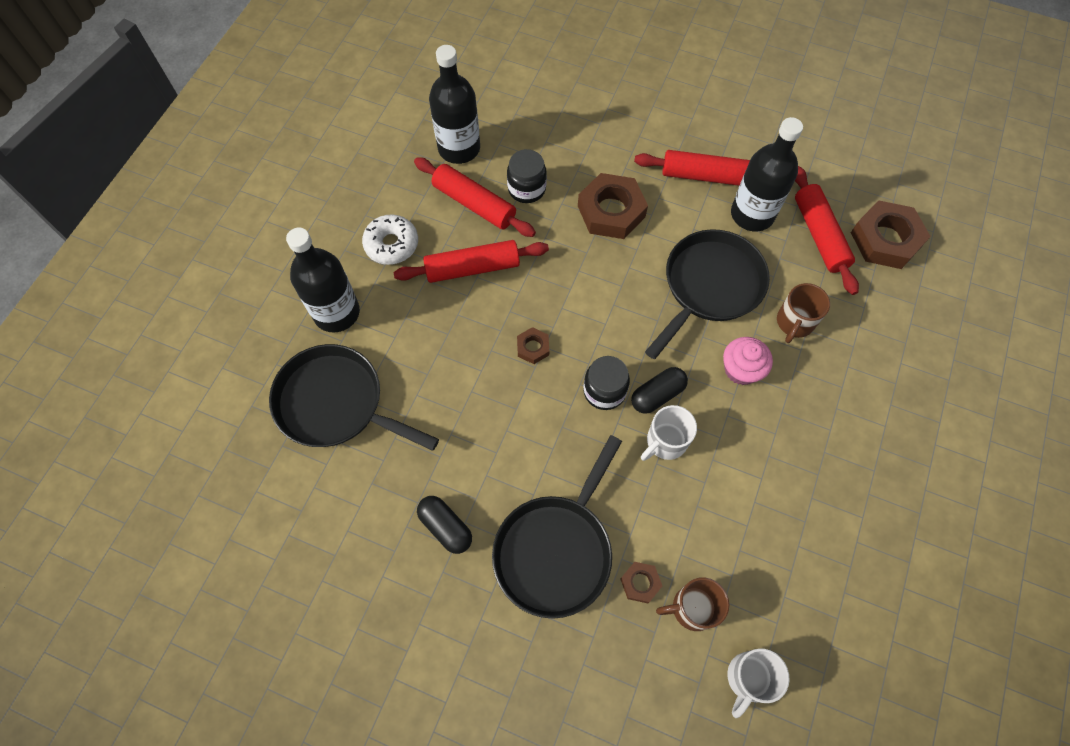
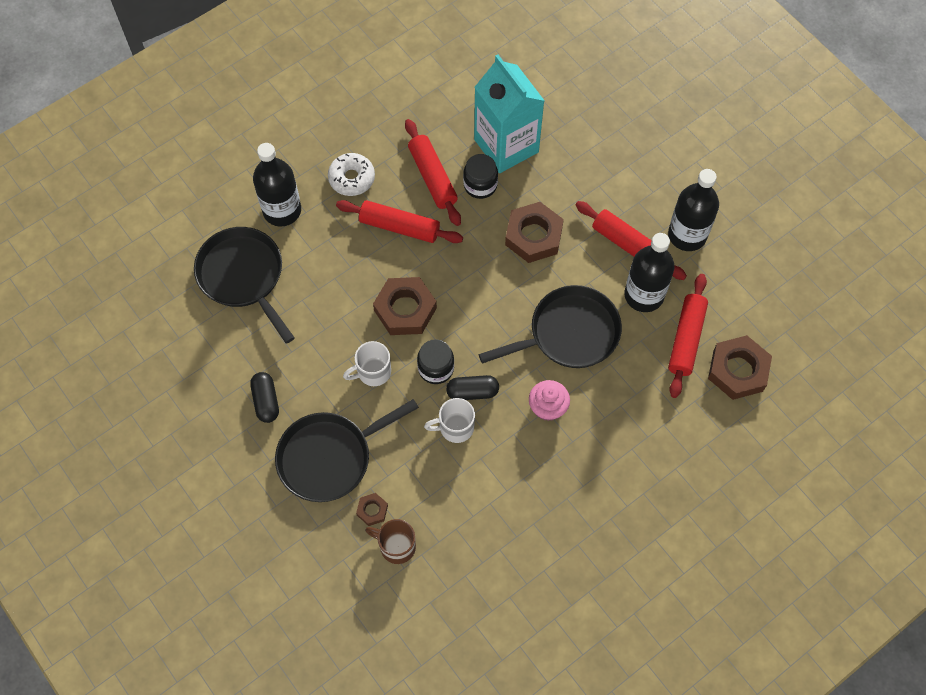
camera: 30 degrees right, 0 degrees up
black bottle [429,45,480,164] -> black bottle moved to [668,169,719,251]
brown nut [517,327,549,364] -> brown nut [373,277,437,335], size x2.06
white mug [727,648,790,718] -> white mug moved to [343,341,391,386]
brown mug [777,283,830,343] -> none
none -> turquoise carton [474,54,545,173]

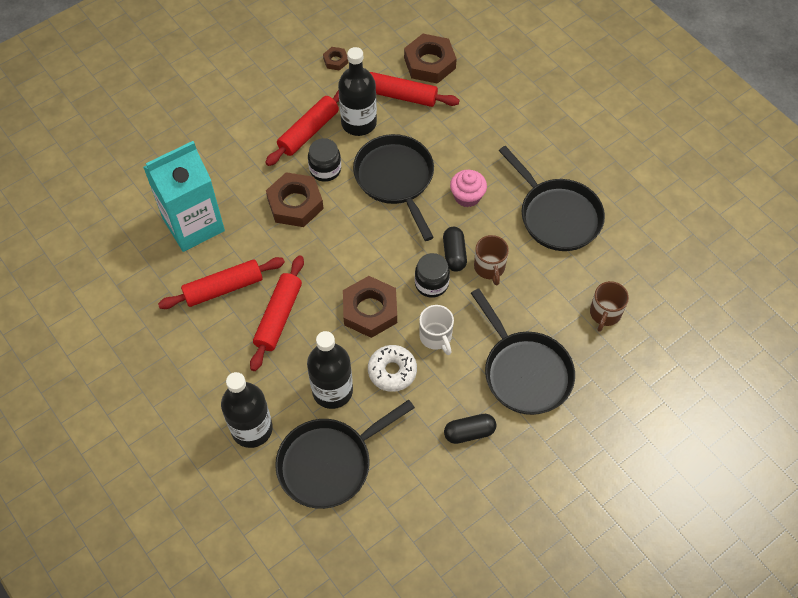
camera: 90 degrees left, 5 degrees down
white donut [328,153,375,196] -> white donut moved to [368,345,417,392]
brown nut [356,493,388,526] -> brown nut moved to [323,47,348,71]
white mug [424,398,475,443] -> brown mug [474,235,509,286]
black jar [463,154,498,199] -> black jar moved to [308,138,341,182]
black bottle [668,169,719,251] -> black bottle moved to [307,331,353,409]
none -> black pan [499,146,605,251]

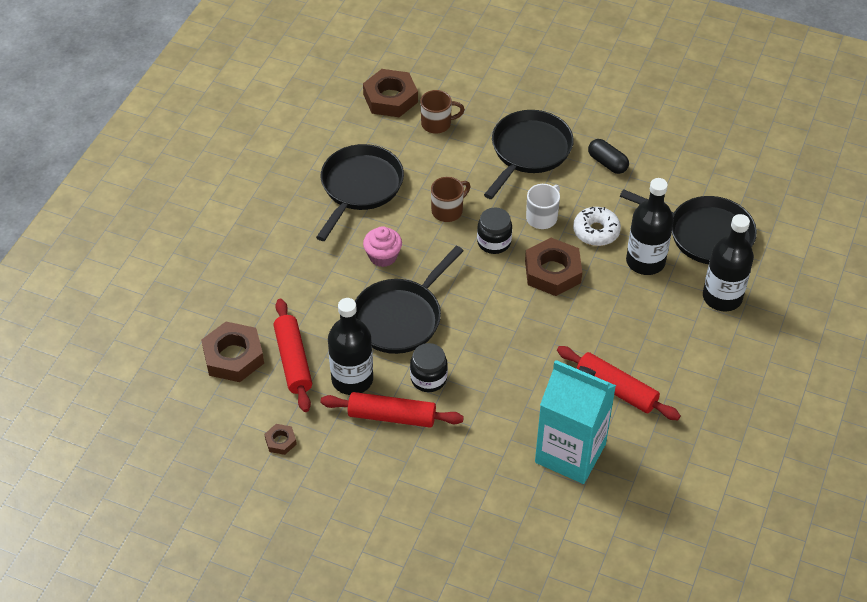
camera: 120 degrees left, 10 degrees down
red rolling pin [250,255,304,371] -> none
brown nut [266,172,324,227] -> brown nut moved to [363,69,418,117]
black capsule [443,227,467,272] -> none

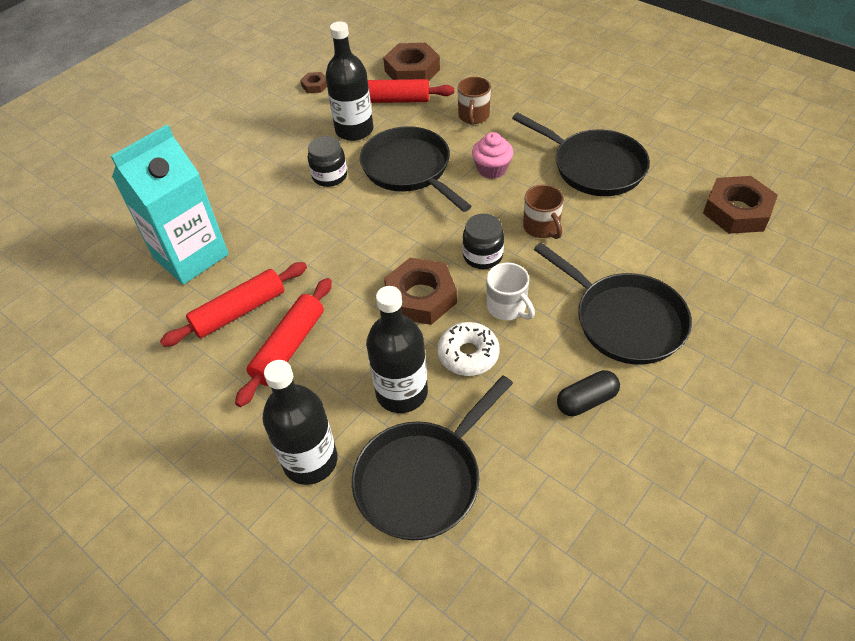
camera: 110 degrees right, 0 degrees up
red rolling pin [321,392,464,428] -> red rolling pin moved to [235,278,332,407]
brown mug [420,90,465,134] -> brown mug moved to [457,77,491,125]

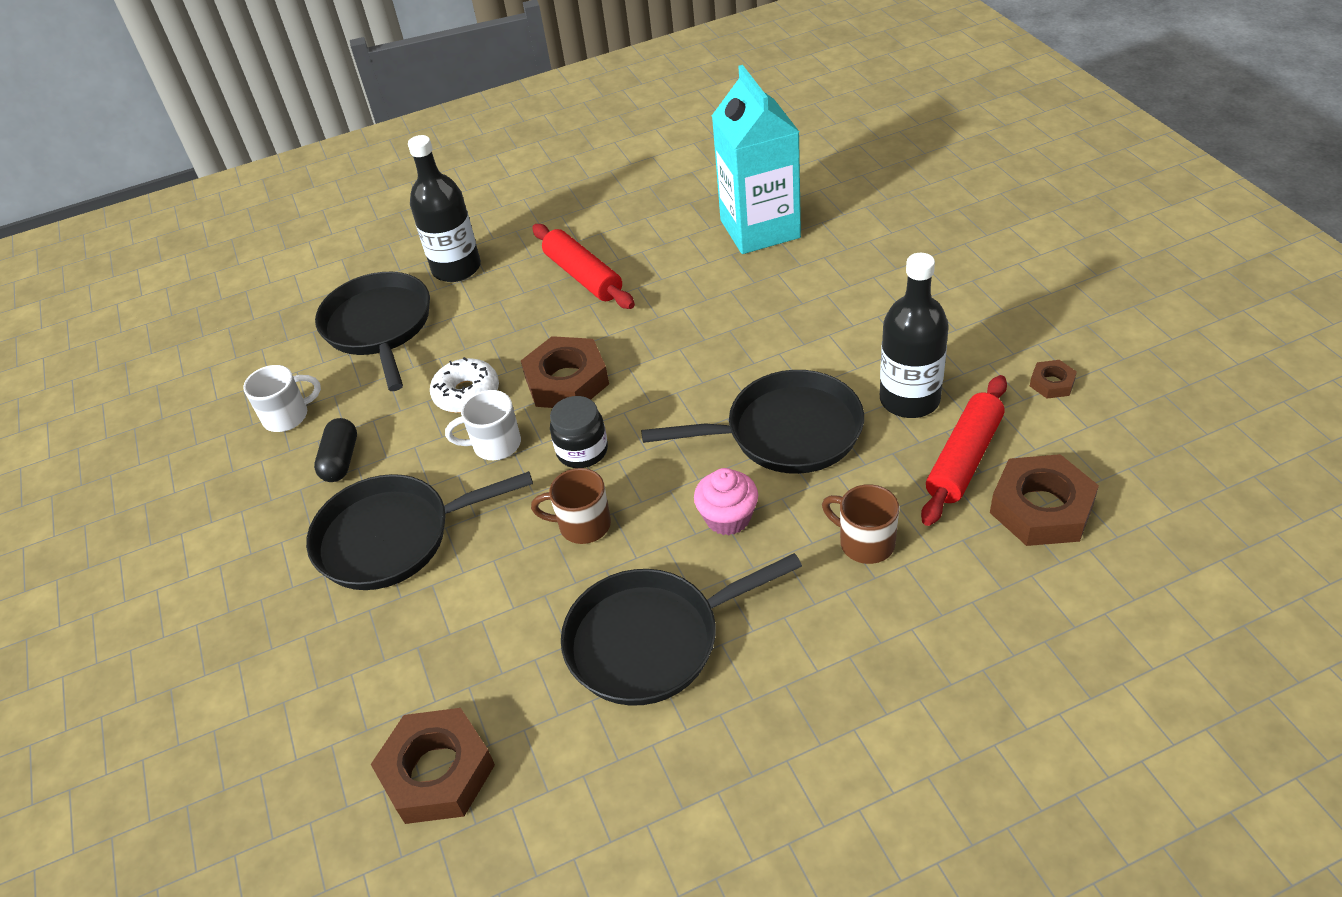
camera: 120 degrees right, 5 degrees down
red rolling pin [160,262,307,347] -> none
black jar [308,136,347,187] -> none
black bottle [366,286,428,413] -> none
none -> white mug [243,365,321,432]

